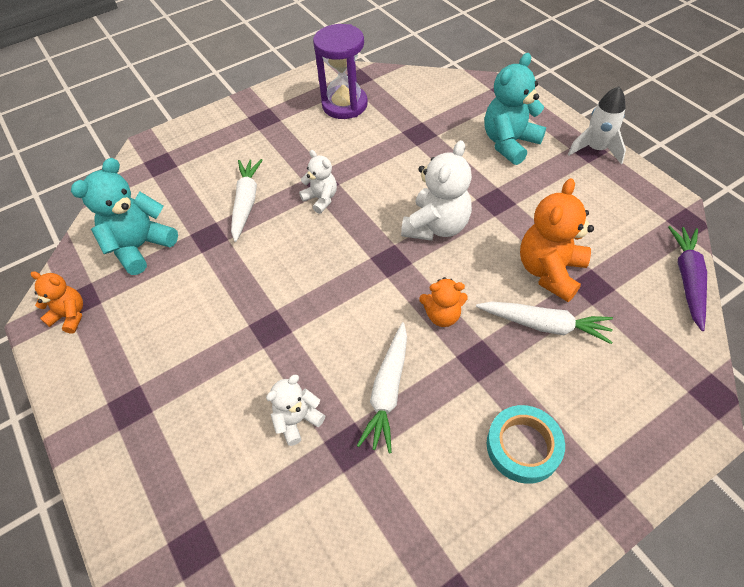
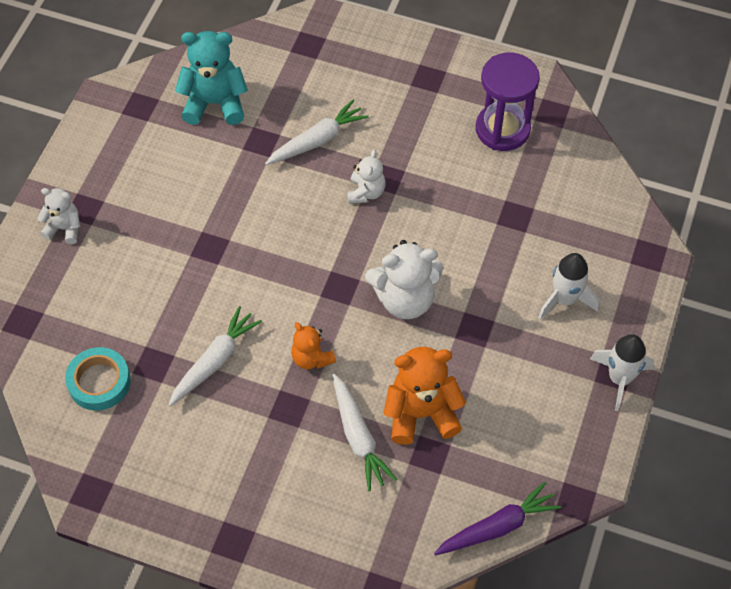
camera: 50 degrees right, 5 degrees up
orange teddy bear [31,271,83,333] -> none
white teddy bear [266,375,325,446] -> white teddy bear moved to [37,188,80,244]
white carrot [357,322,407,453] -> white carrot turned 150 degrees clockwise [169,306,262,406]
turquoise teddy bear [484,53,546,165] -> white rocket [538,253,599,319]
turquoise tape [487,405,565,484] -> turquoise tape moved to [65,347,131,411]

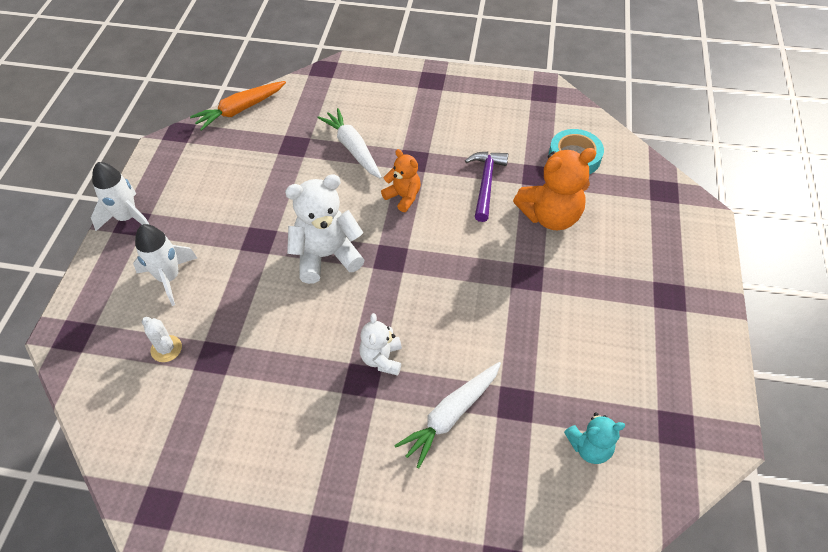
camera: 170 degrees right, 5 degrees down
white teddy bear [37,188,80,244] -> none
white carrot [169,306,262,406] -> purple hammer [465,152,508,222]
turquoise teddy bear [175,31,248,125] -> turquoise teddy bear [564,412,625,464], size x0.58
orange teddy bear [384,347,466,445] -> orange teddy bear moved to [513,148,596,230]
purple carrot [434,482,561,555] -> orange carrot [190,81,286,131]
purple hourglass [476,53,540,151] -> none
none -> white cactus [142,317,182,362]

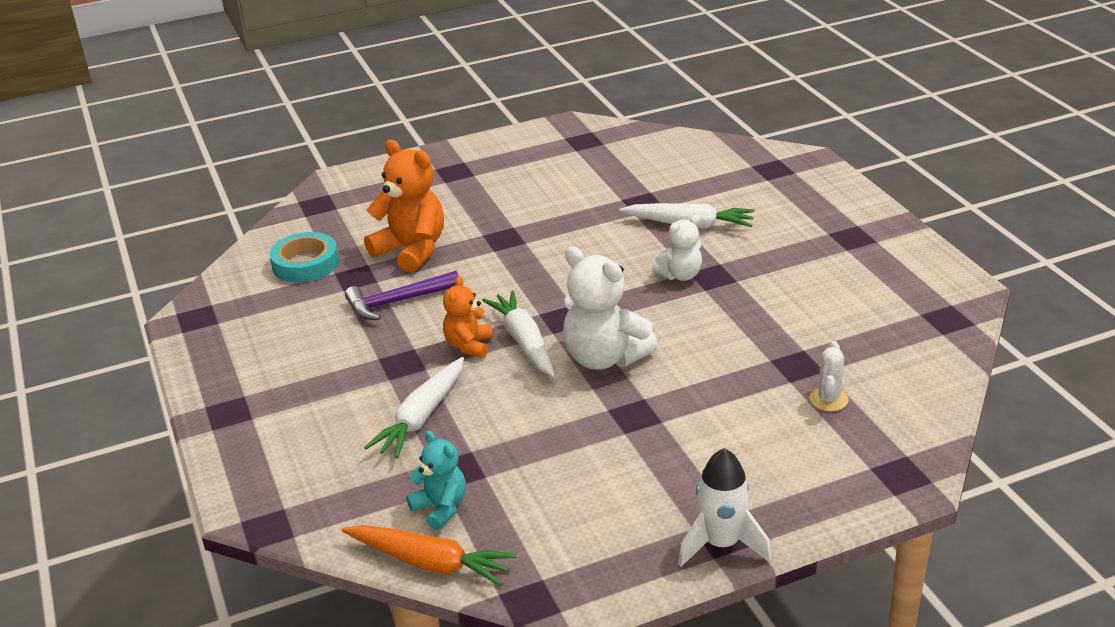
camera: 120 degrees left, 20 degrees down
white rocket [133,224,197,306] -> none
turquoise teddy bear [564,412,625,464] -> turquoise teddy bear moved to [406,431,466,530]
none -> white carrot [482,291,555,377]

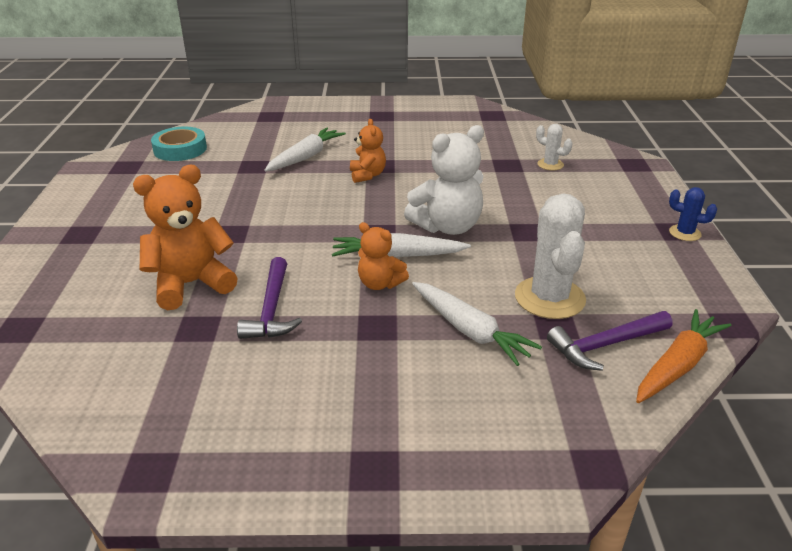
camera: 70 degrees left, 0 degrees up
turquoise tape [270,232,339,283] -> turquoise tape moved to [151,127,207,161]
turquoise teddy bear [406,431,466,530] -> purple hammer [547,311,672,371]
white teddy bear [652,215,702,281] -> orange teddy bear [350,119,386,183]
white rocket [678,448,771,567] -> blue cactus [669,187,717,241]
none -> white cactus [515,193,586,319]

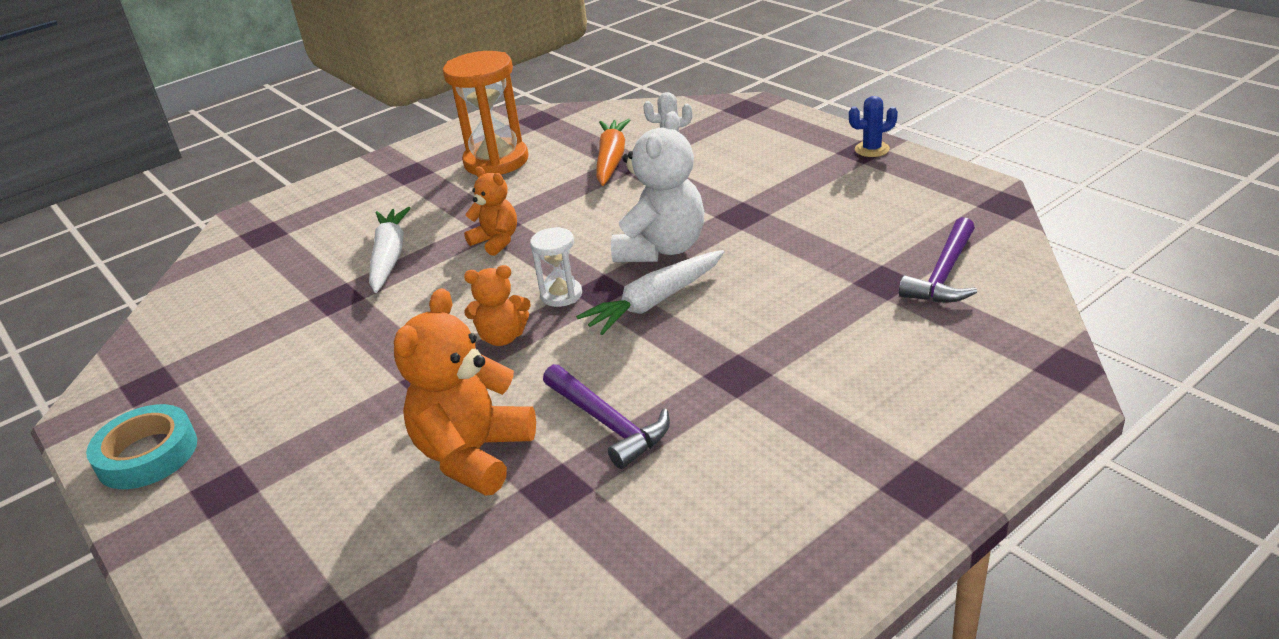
camera: 35 degrees left, 0 degrees up
turquoise tape [151,127,207,161] -> turquoise tape moved to [86,404,197,489]
orange teddy bear [358,222,409,290] -> orange teddy bear moved to [464,265,531,346]
white carrot [412,282,542,366] -> none
white cactus [515,193,586,319] -> none
orange carrot [636,309,732,403] -> orange carrot moved to [596,119,630,186]
none -> orange hourglass [443,51,529,175]
none -> white hourglass [530,227,582,307]

